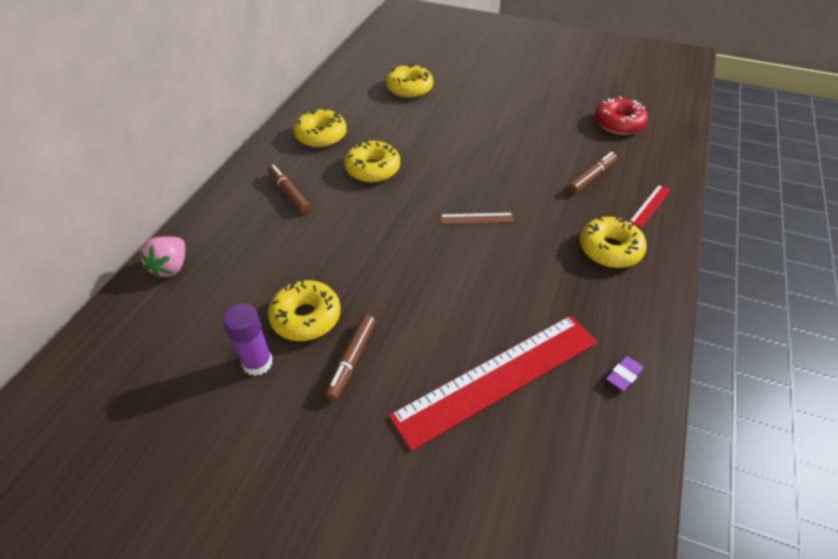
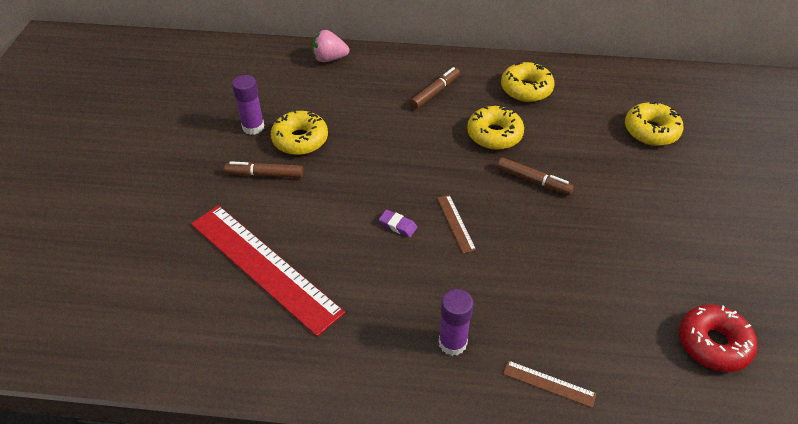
camera: 75 degrees right, 0 degrees up
brown marker [568,152,617,194] -> brown marker moved to [497,157,574,195]
yellow donut [580,216,647,268] -> purple glue stick [439,289,473,356]
purple eraser [606,356,644,391] -> purple eraser moved to [379,210,417,237]
red ruler [629,185,671,228] -> brown ruler [503,360,596,408]

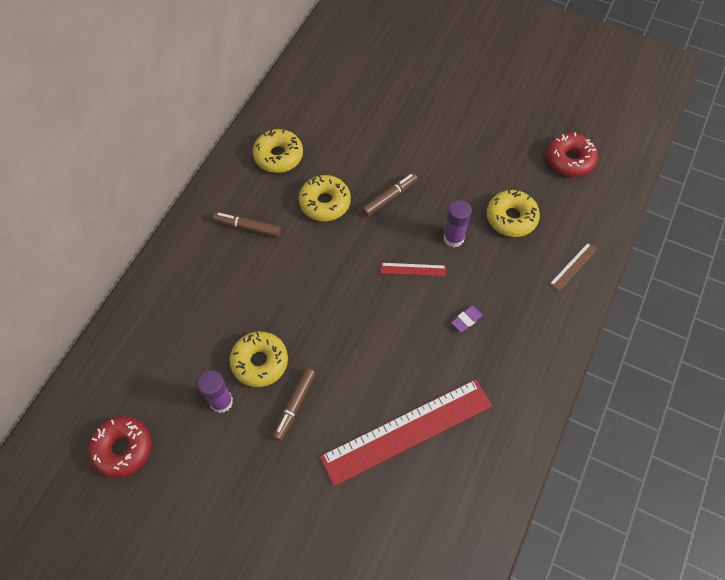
camera: 70 degrees left, 15 degrees up
pink strawberry [312,30,349,62] -> none
purple eraser [379,210,417,237] -> purple eraser moved to [451,306,483,332]
brown marker [410,67,460,109] -> brown marker turned 45 degrees counterclockwise [213,212,281,237]
brown ruler [437,195,476,254] -> red ruler [381,263,446,276]
purple glue stick [439,289,473,356] -> purple glue stick moved to [443,200,472,247]
yellow donut [625,101,683,146] -> yellow donut moved to [487,190,540,237]
none -> red donut [89,416,151,478]

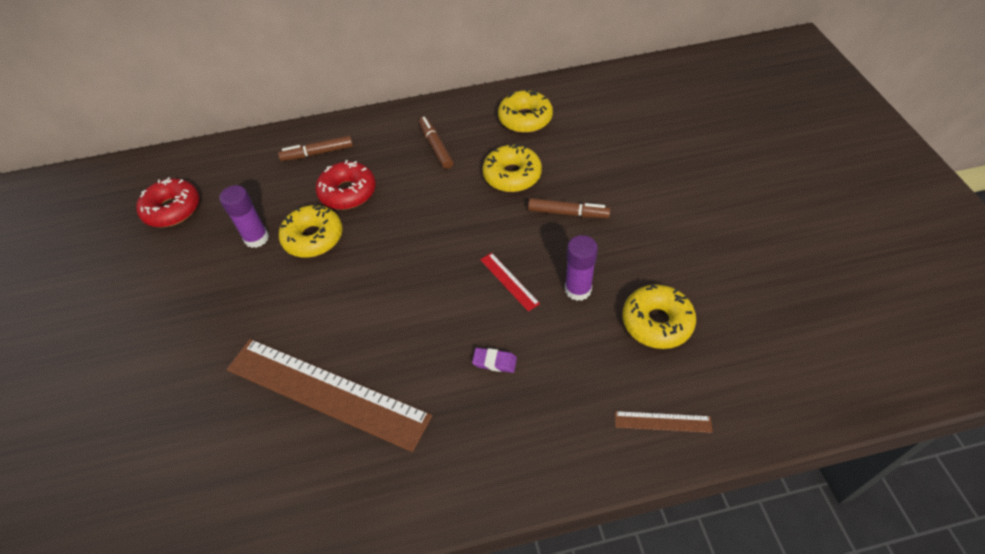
camera: 55 degrees right, 10 degrees down
brown marker [272,368,316,441] -> brown marker moved to [278,135,353,161]
red ruler [320,379,492,486] -> brown ruler [227,339,432,452]
red donut [547,133,598,177] -> red donut moved to [316,160,376,210]

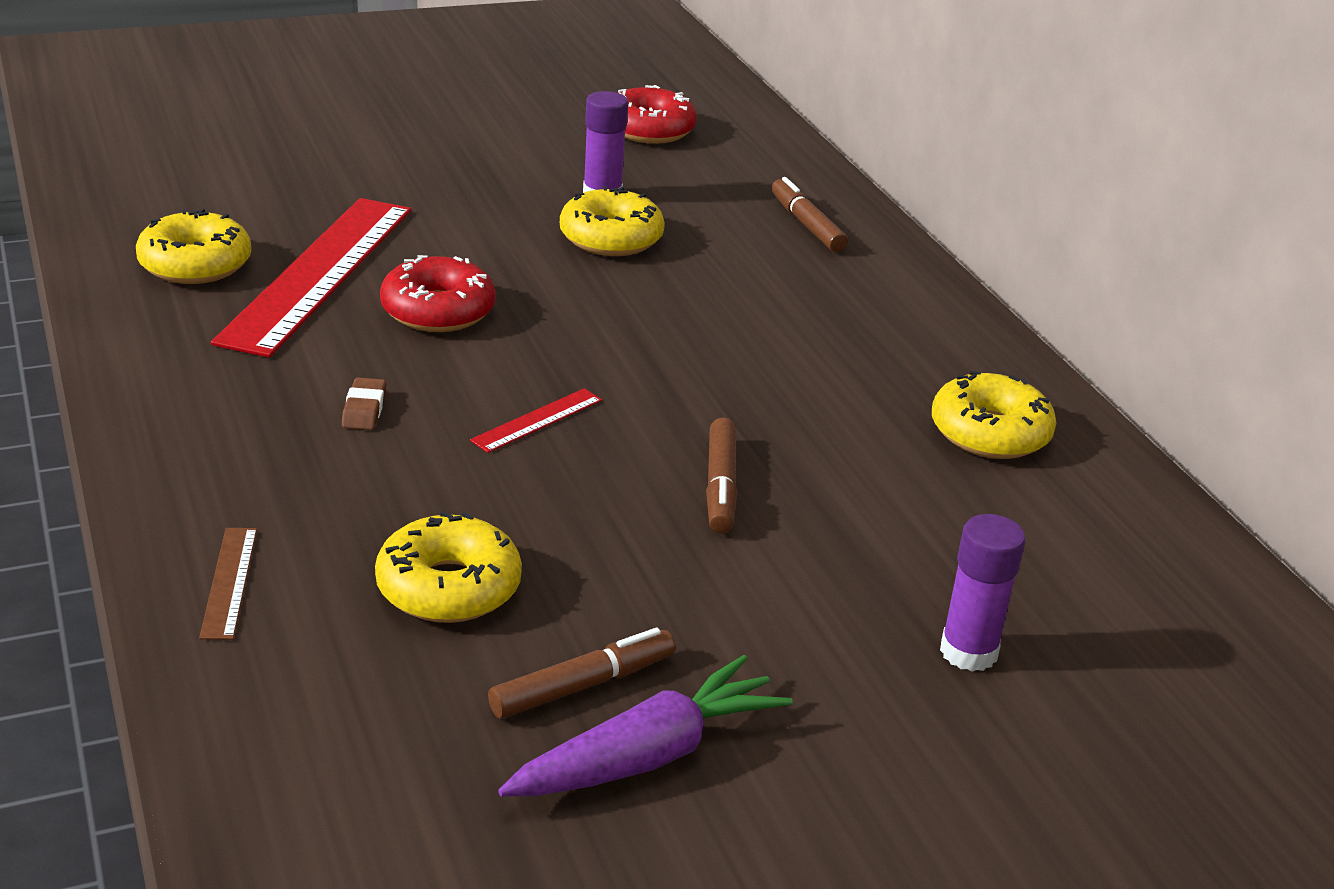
camera: 75 degrees right, 20 degrees down
brown ruler [227,339,432,452] -> red ruler [211,198,411,358]
red donut [316,160,376,210] -> red donut moved to [380,255,496,332]
brown marker [419,117,453,169] -> brown marker moved to [488,628,675,719]
purple eraser [472,348,517,373] -> brown eraser [342,377,386,430]
yellow donut [482,144,542,192] -> yellow donut moved to [136,208,251,284]
purple glue stick [565,235,598,301] -> purple glue stick moved to [940,514,1026,672]
none -> purple carrot [498,655,793,797]

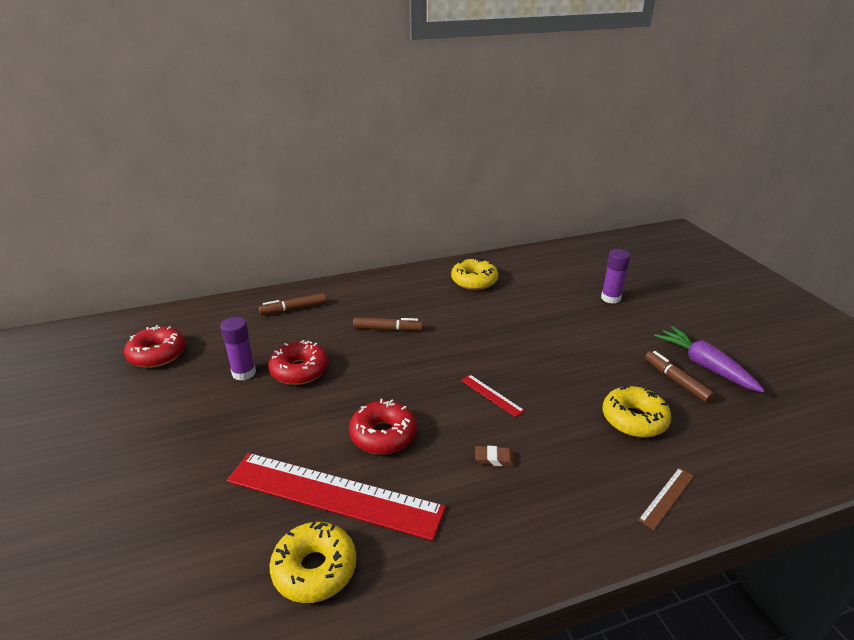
camera: 85 degrees left, 0 degrees up
brown ruler [199,528,257,640] -> brown ruler turned 45 degrees counterclockwise [638,468,694,530]
yellow donut [560,186,665,256] -> red donut [268,340,329,385]
brown marker [706,418,737,533] -> brown marker moved to [353,317,423,331]

